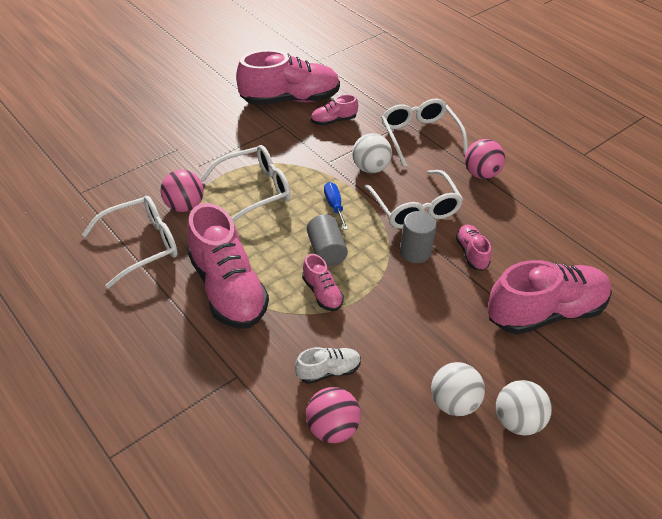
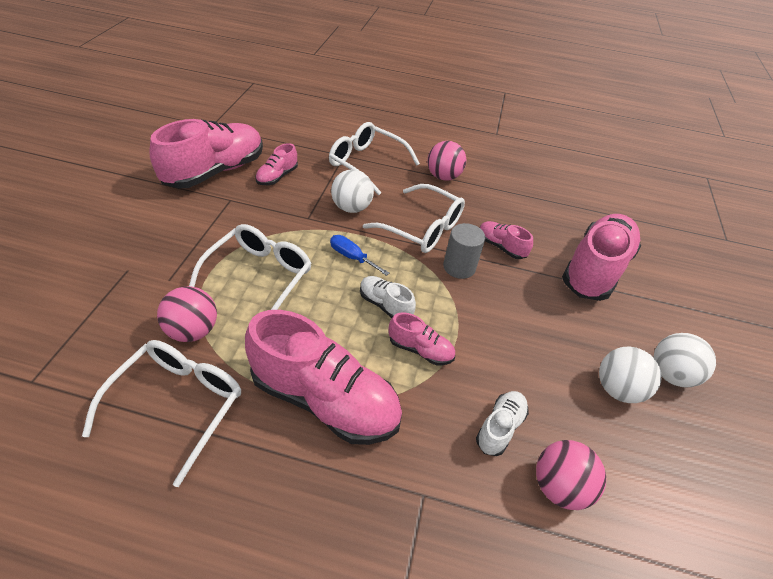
camera: 40 degrees left, 0 degrees up
grey cylinder [307,214,348,267] -> white shoe [360,276,416,318]

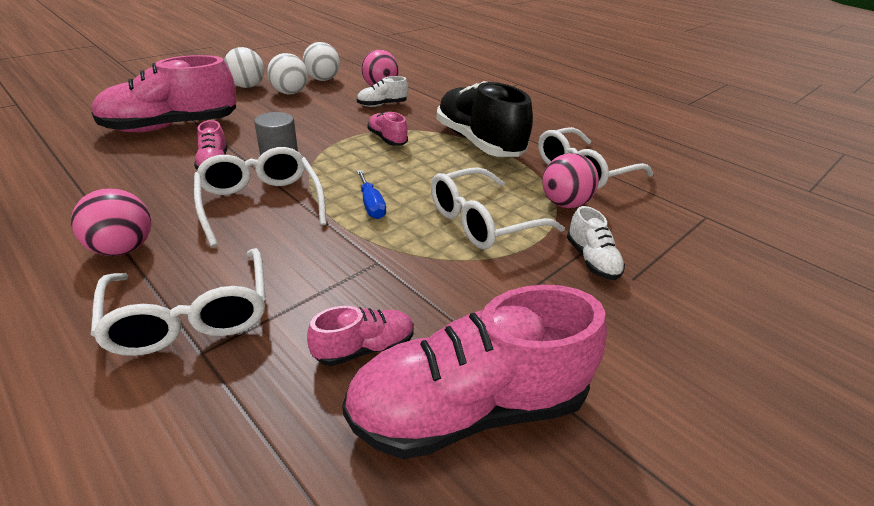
camera: 145 degrees left, 10 degrees down
pink shoe [245,310,402,445] -> black shoe [436,81,533,157]
white ball [331,169,374,213] -> white ball moved to [303,42,340,81]
white shoe [360,276,416,318] -> white shoe moved to [567,206,625,280]

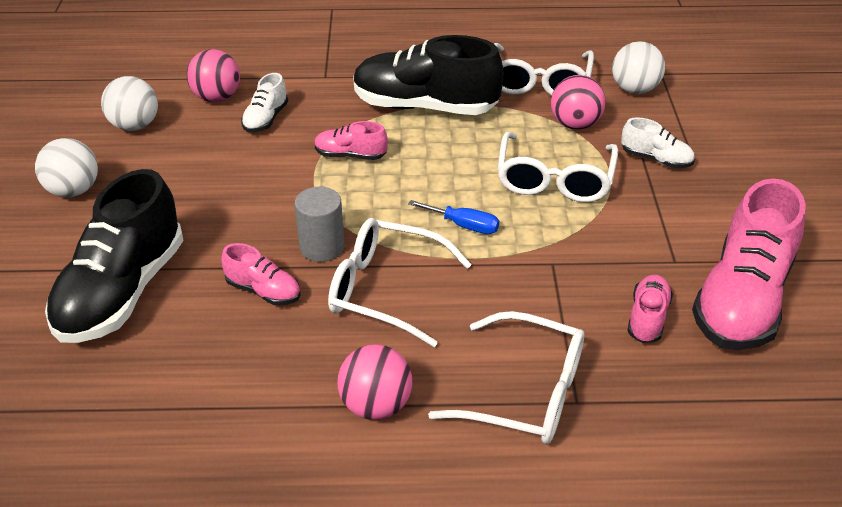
camera: 45 degrees left, 5 degrees up
pink shoe [92,55,237,132] -> black shoe [45,169,184,343]
white ball [267,53,308,94] -> white ball moved to [612,41,665,94]

